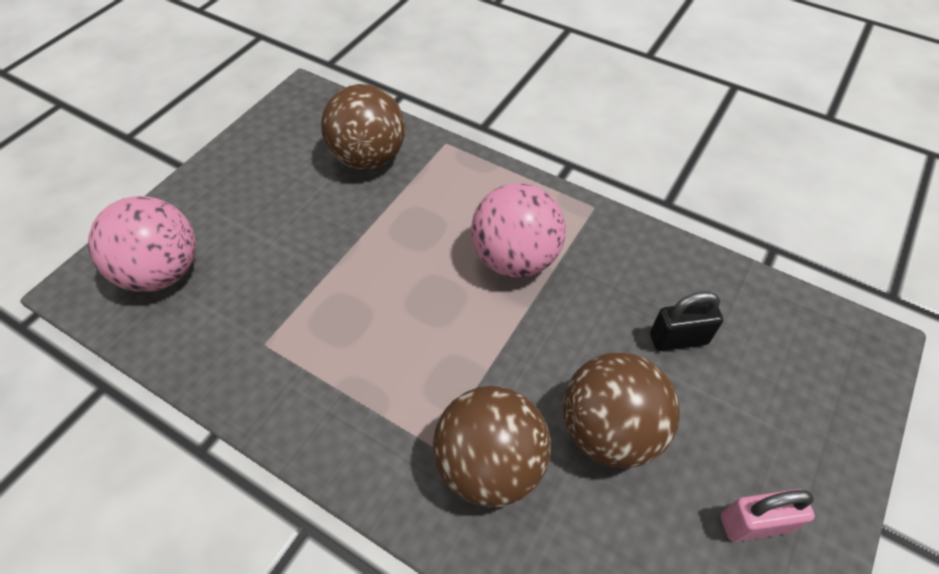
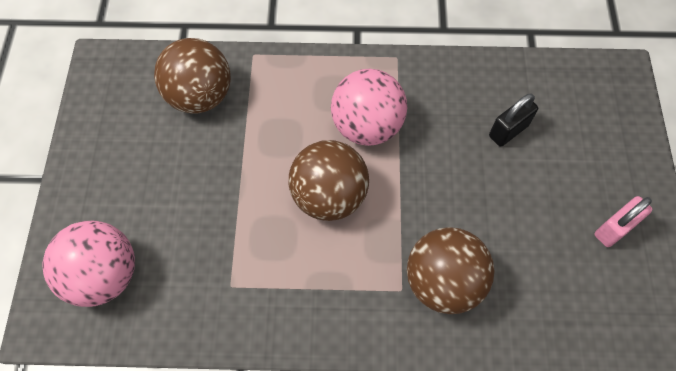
camera: 30 degrees left, 10 degrees up
brown ball [563,352,680,468] -> brown ball moved to [289,140,369,221]

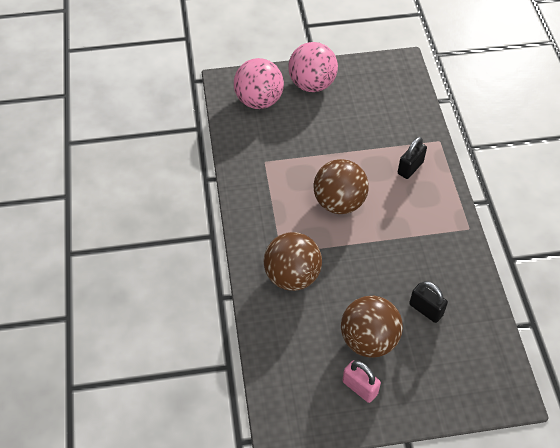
camera: 80 degrees right, 10 degrees down
brown ball [154,38,231,114] -> brown ball moved to [341,296,403,358]
pink ball [331,69,407,146] -> pink ball moved to [288,42,338,92]
none -> black padlock [398,137,427,179]

